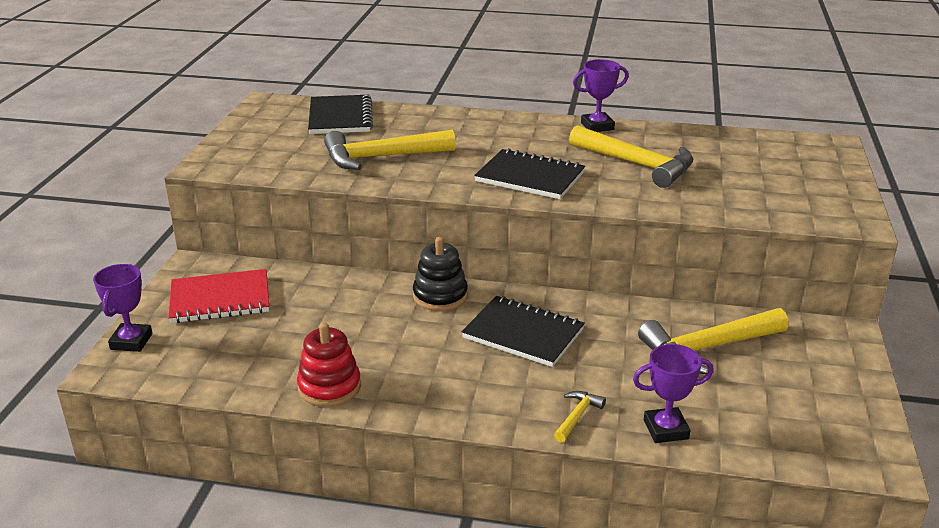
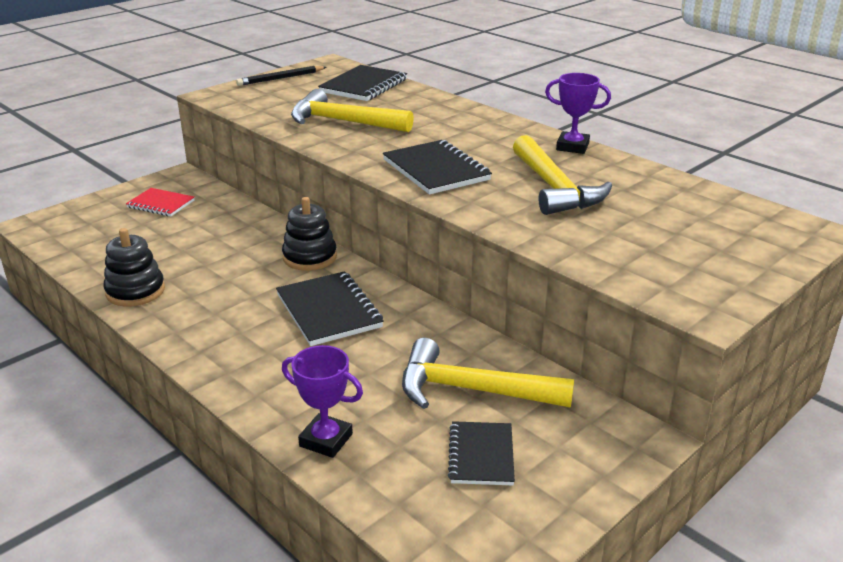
camera: 35 degrees right, 0 degrees up
purple trophy [93,264,152,352] -> none
red notebook [168,269,269,323] -> red notebook [126,188,195,216], size x0.65
red stacking toy [297,322,361,407] -> black stacking toy [103,228,165,307]
yellow hammer [554,391,606,442] -> none
none -> black pencil [236,66,326,86]
none -> black notebook [448,421,515,485]

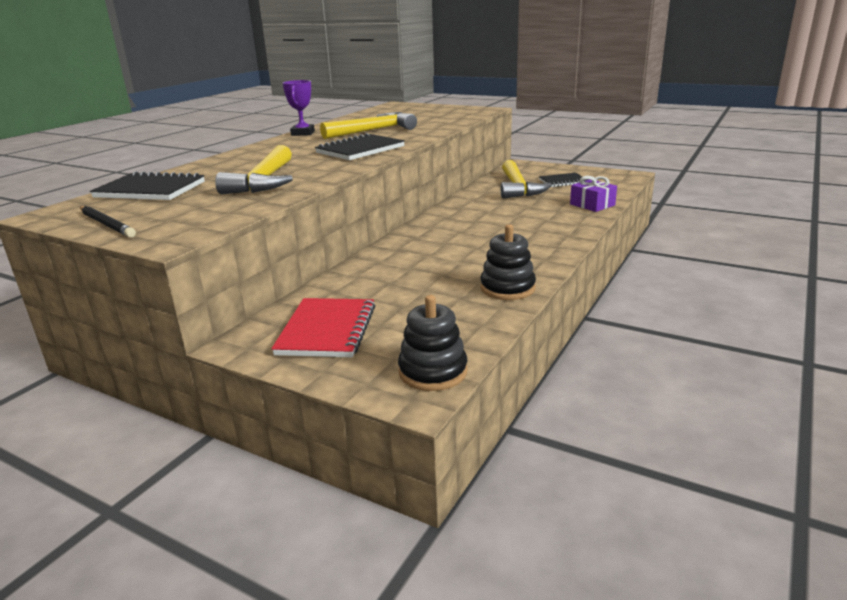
camera: 105 degrees left, 5 degrees down
red notebook [126,188,195,216] -> red notebook [271,298,375,357], size x1.55
black notebook [276,271,384,346] -> none
black stacking toy [282,197,337,271] -> black stacking toy moved to [398,295,468,391]
purple trophy [282,345,363,458] -> purple gift [570,176,617,212]

